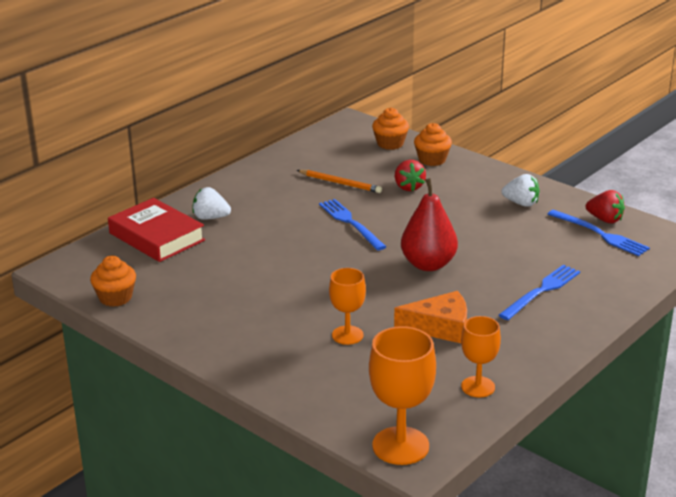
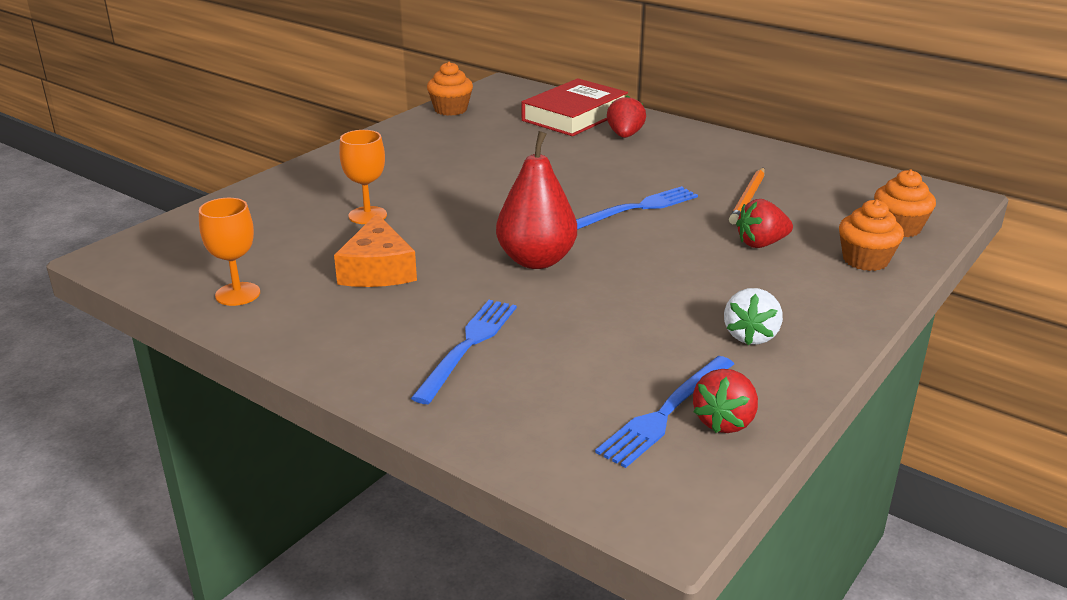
camera: 85 degrees right, 0 degrees up
white strawberry [193,187,231,220] -> red strawberry [607,95,646,138]
orange goblet [369,326,436,465] -> none
blue fork [499,264,580,320] -> blue fork turned 105 degrees counterclockwise [411,300,517,404]

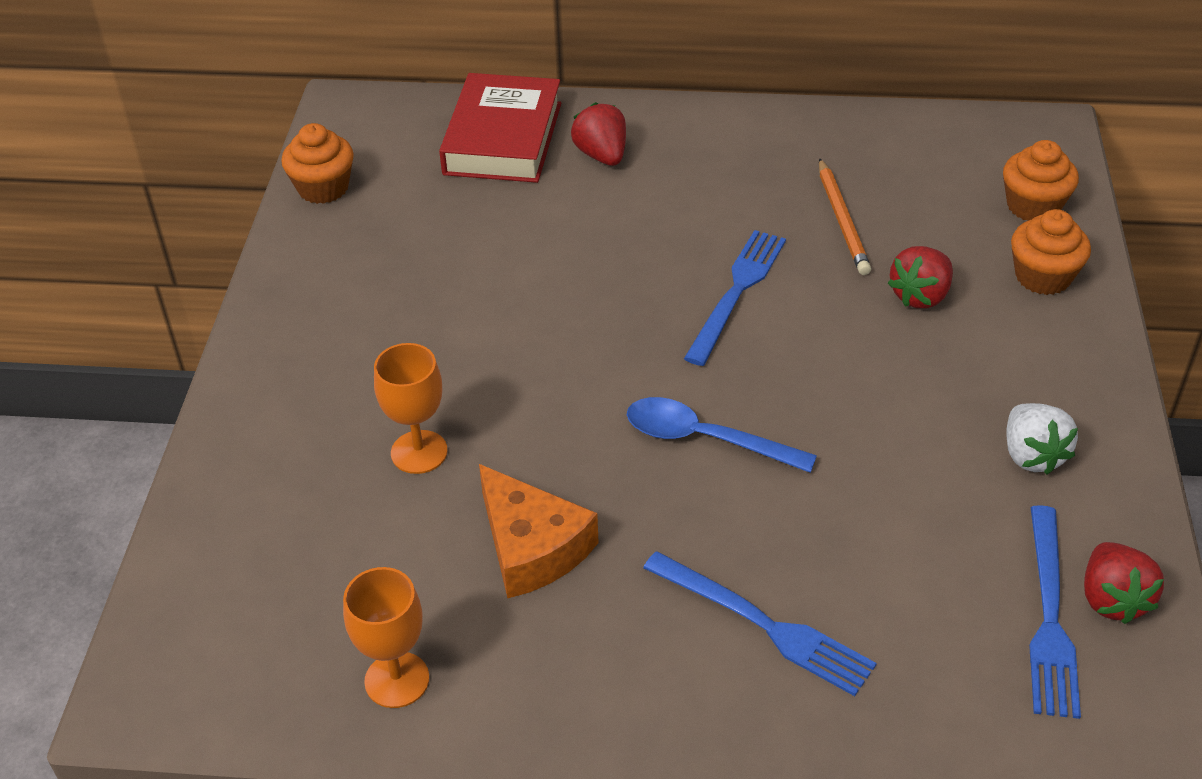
camera: 30 degrees left, 15 degrees up
blue fork [411,300,517,404] -> blue fork turned 135 degrees clockwise [643,551,877,696]
red pear [496,131,577,269] -> blue spoon [627,397,817,473]

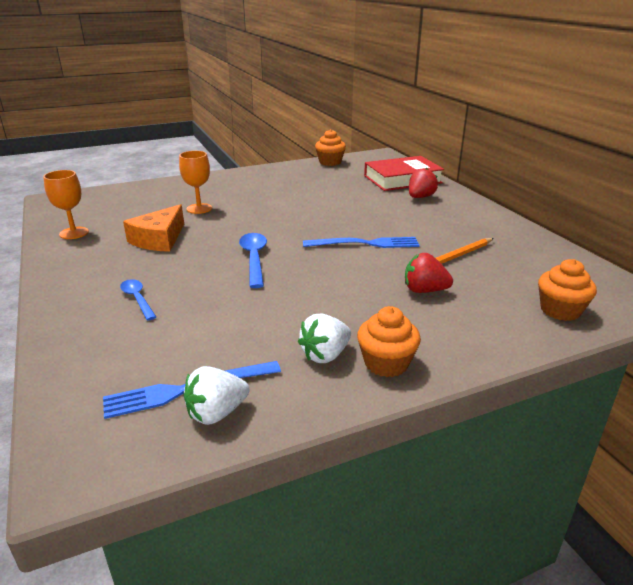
camera: 60 degrees right, 15 degrees down
blue fork [643,551,877,696] -> blue spoon [120,279,156,320]
orange cupcake [1011,209,1091,295] -> orange cupcake moved to [357,306,421,377]
red strawberry [1084,542,1164,624] -> white strawberry [184,366,249,425]

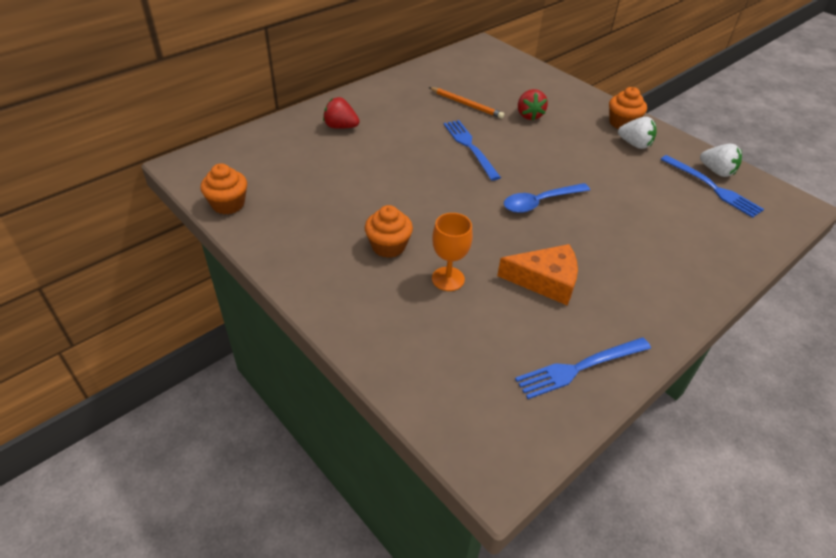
camera: 110 degrees left, 15 degrees up
orange goblet [43,170,89,239] -> blue fork [515,337,651,399]
blue spoon [120,279,156,320] -> none
red book [364,156,444,191] -> none
orange cupcake [538,259,597,321] -> orange cupcake moved to [365,205,413,258]

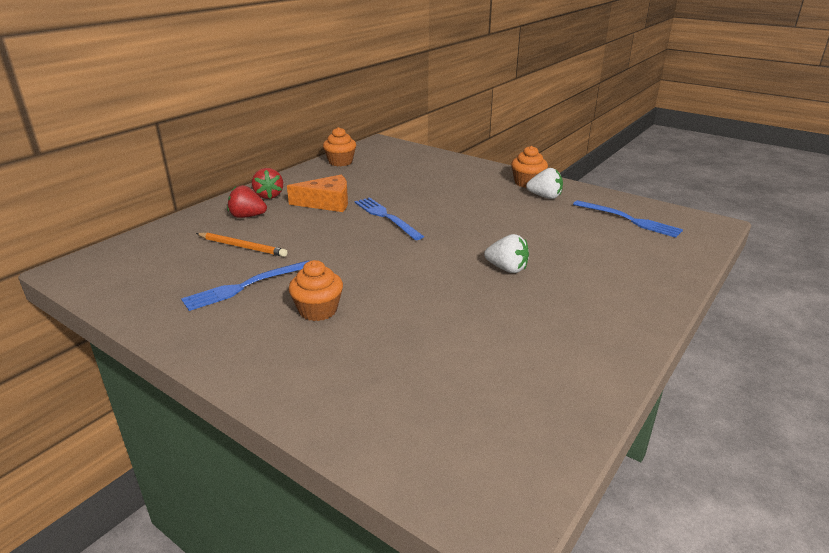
camera: 10 degrees left, 15 degrees down
orange cupcake [200,164,247,215] -> orange cupcake moved to [323,127,356,166]
orange pencil [429,87,504,119] -> orange pencil moved to [196,232,288,257]
orange goblet [432,213,473,291] -> none
orange cheese [497,244,578,306] -> orange cheese moved to [287,175,348,212]
blue spoon [504,183,590,213] -> none
blue fork [515,337,651,399] -> blue fork moved to [181,260,309,311]
red strawberry [518,89,548,120] -> red strawberry moved to [252,168,283,199]
white strawberry [700,144,742,177] -> white strawberry moved to [484,234,529,273]

